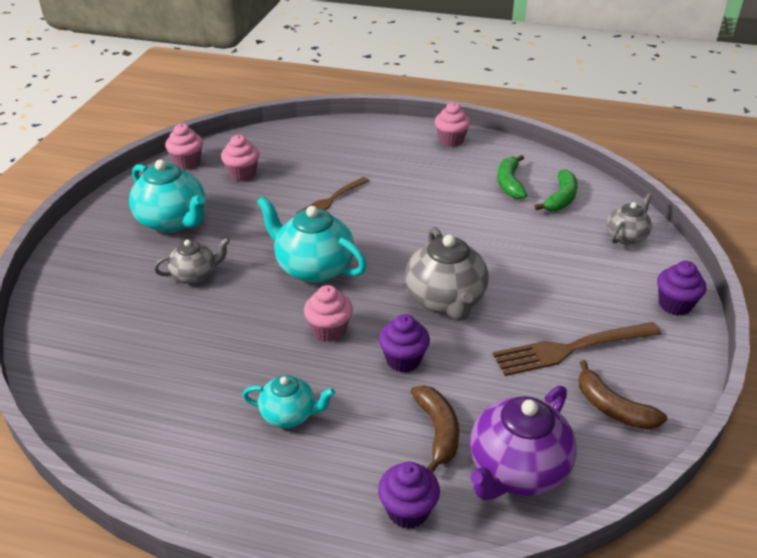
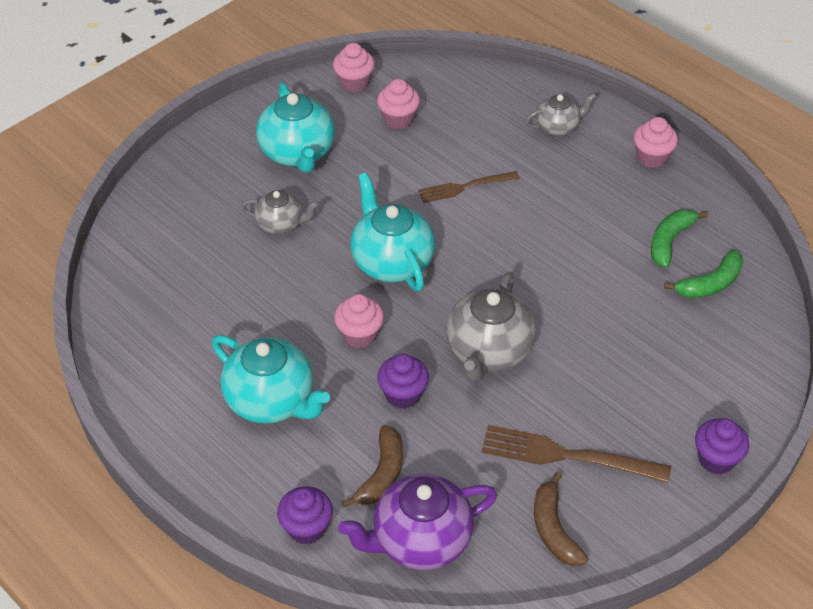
camera: 30 degrees right, 10 degrees up
turquoise teapot [242,375,335,428] -> turquoise teapot [212,335,330,424], size x1.72
grey teapot [606,194,652,245] -> grey teapot moved to [525,93,596,136]

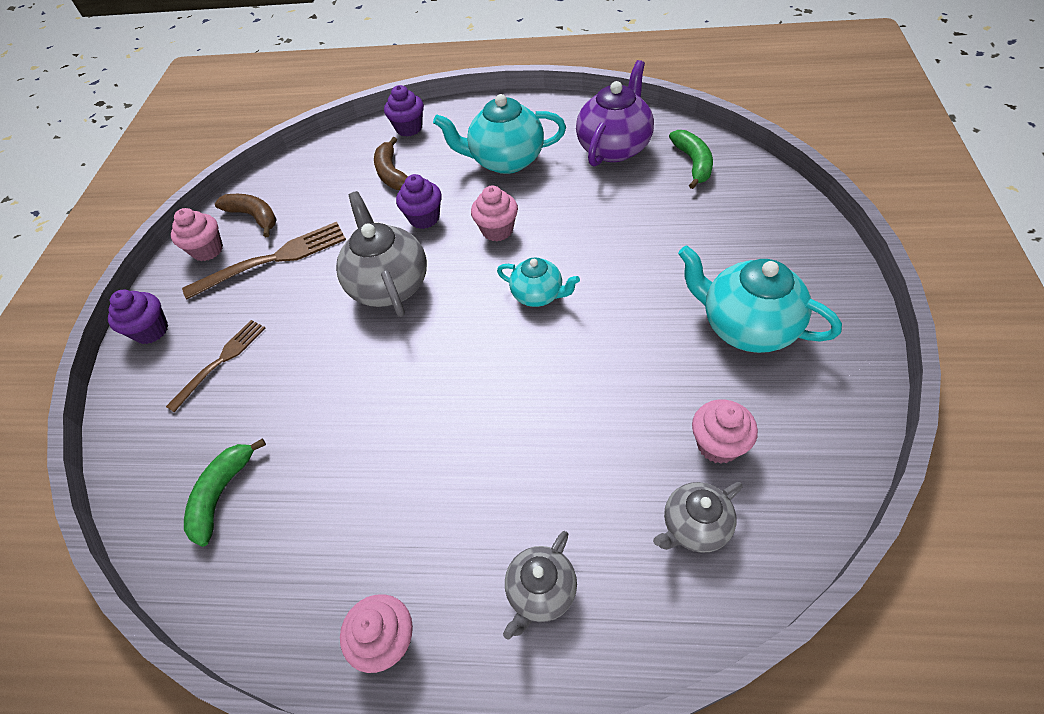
camera: 145 degrees right, 5 degrees up
grey teapot [241,190,319,234] -> grey teapot moved to [653,482,742,553]
pink cupcake [333,43,375,92] -> pink cupcake moved to [171,208,223,261]
purple teapot [338,474,497,570] -> purple teapot moved to [576,60,654,167]
turquoise teapot [350,172,435,291] -> turquoise teapot [497,257,580,307], size x0.58
brown fork [418,171,520,203] -> brown fork moved to [166,320,266,412]
green banana [651,210,708,268] -> green banana moved to [669,130,713,189]

